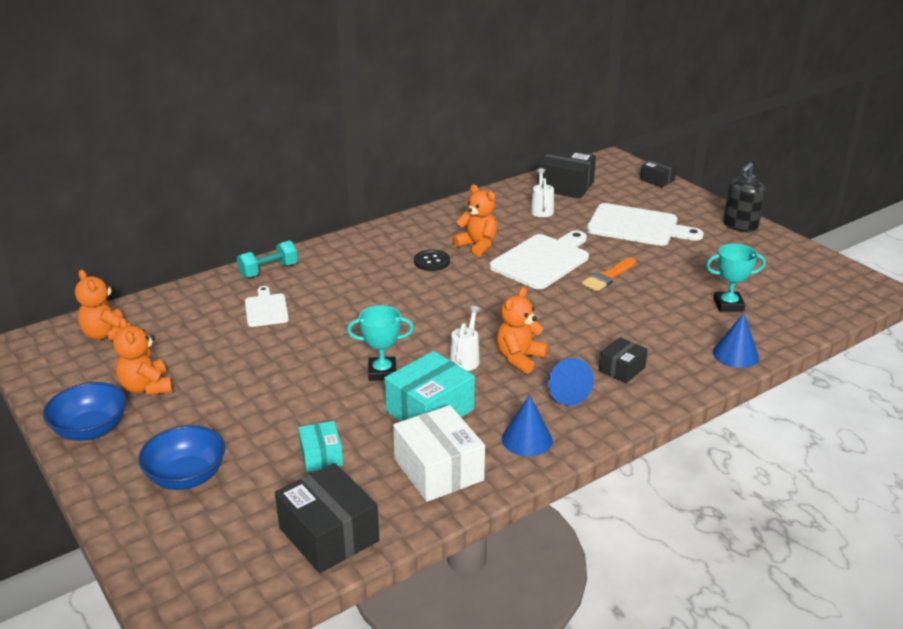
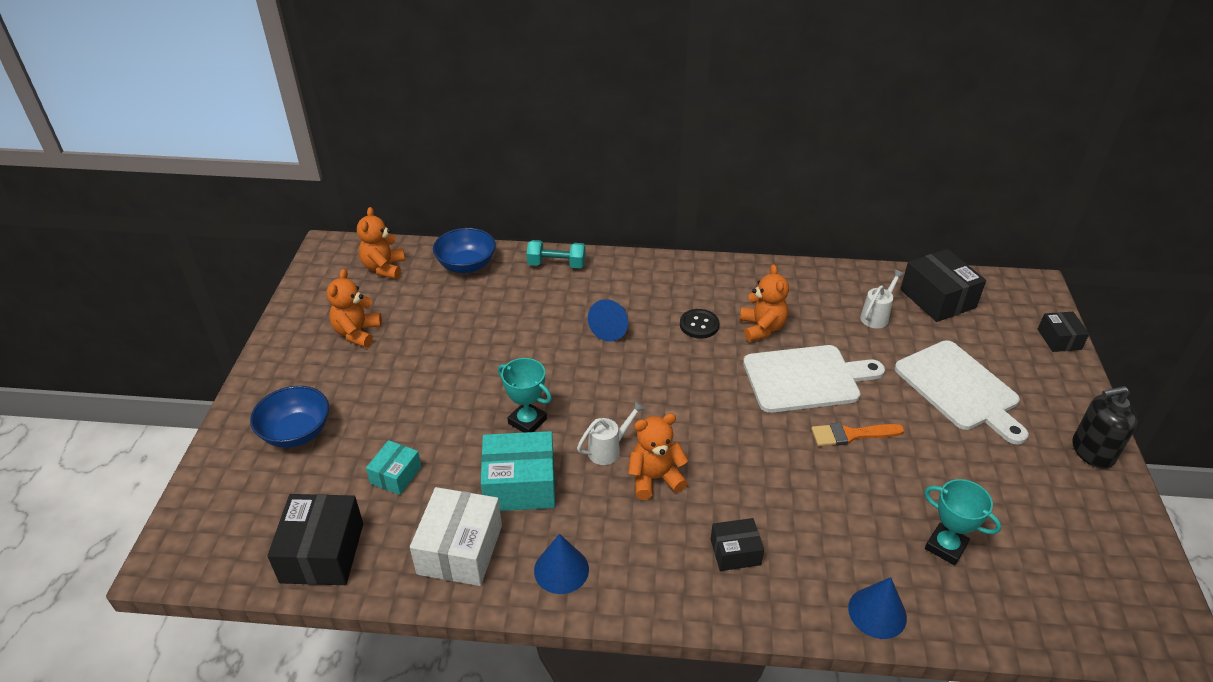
camera: 40 degrees right, 10 degrees up
blue bowl [43,382,126,441] -> blue bowl moved to [433,228,496,273]
white cutting board [245,286,289,327] -> none
blue cone [548,358,594,406] -> blue cone moved to [588,299,628,342]

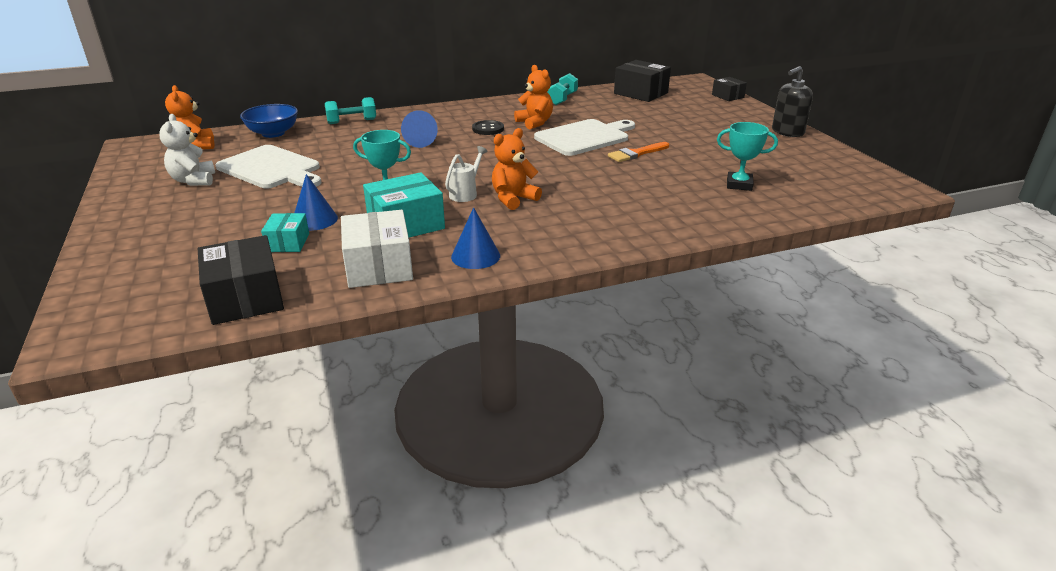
camera: 25 degrees left, 10 degrees down
blue bowl [250,386,329,448] -> none
orange teddy bear [327,269,382,348] -> white teddy bear [159,114,215,186]
black box [711,518,764,571] -> none
blue cone [848,577,907,639] -> blue cone moved to [294,174,338,231]
white watering can [860,269,905,329] -> none
white cutting board [895,340,1029,444] -> white cutting board moved to [216,145,322,189]
none -> turquoise dumbbell [547,73,578,105]

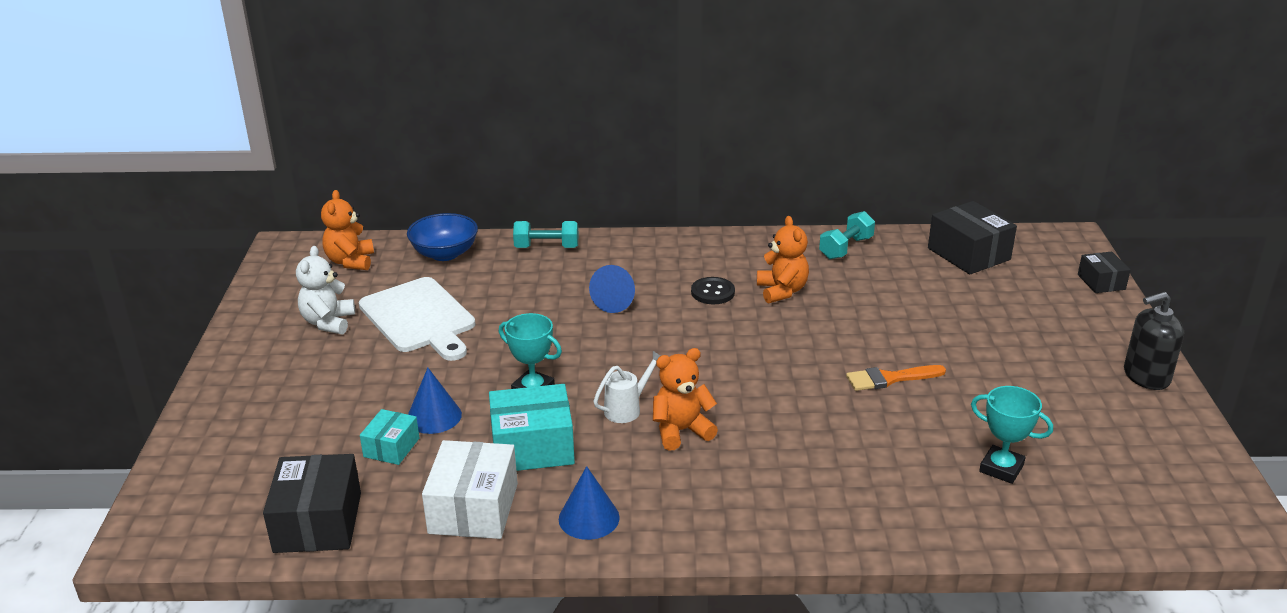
camera: 20 degrees right, 0 degrees up
white cutting board [534,119,635,156] -> none

